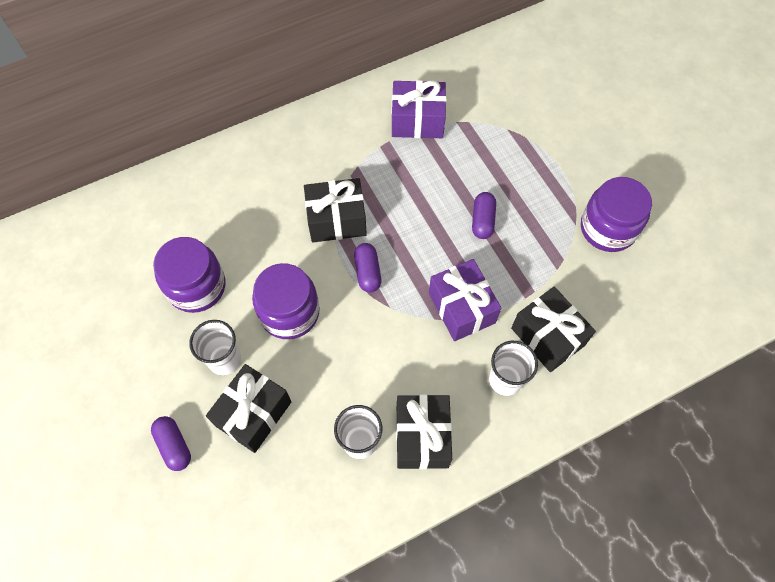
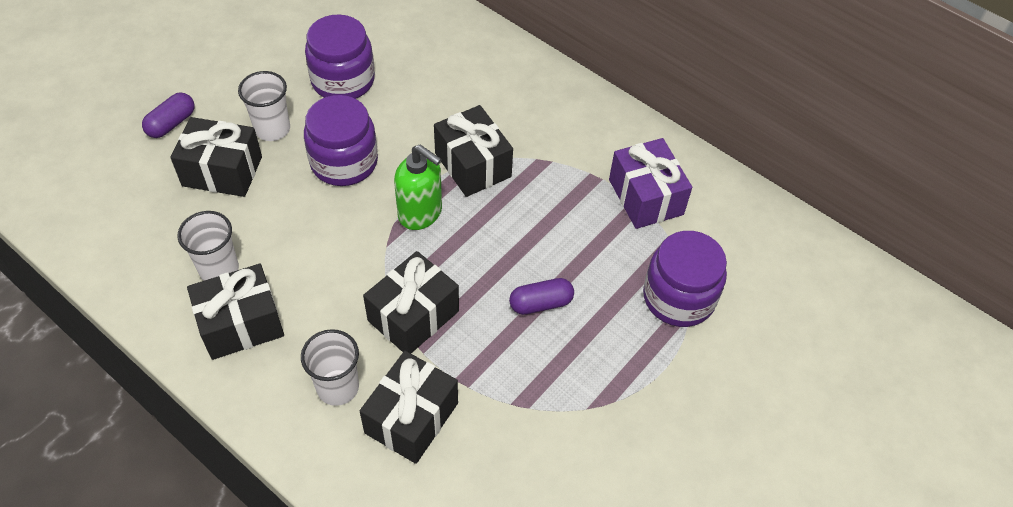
camera: 65 degrees right, 10 degrees down
purple capsule [354,243,381,292] -> green soap dispenser [394,145,442,230]
purple gift [429,259,501,341] -> black gift [363,251,459,353]
purple jar [581,177,652,252] -> purple jar moved to [643,231,727,327]

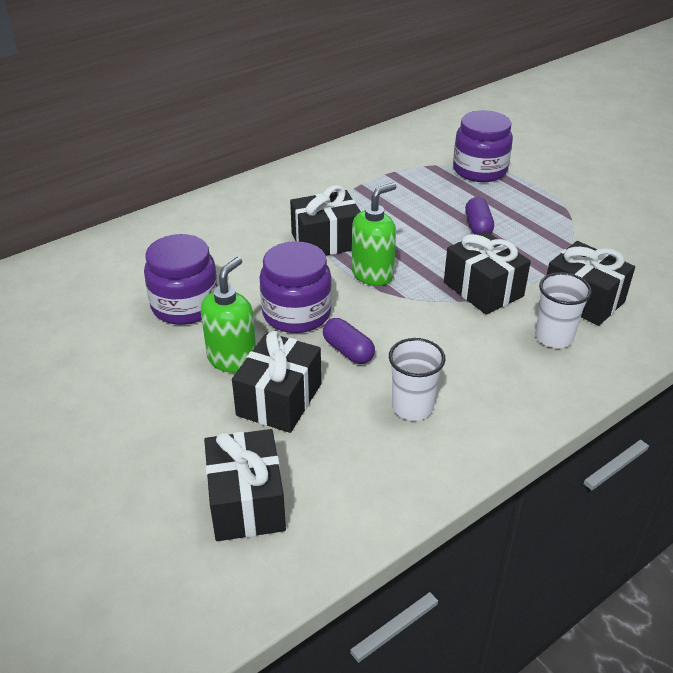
camera: 75 degrees left, 15 degrees down
purple capsule [142,92,195,138] -> purple capsule moved to [323,318,375,364]
black gift [187,264,284,360] -> black gift moved to [204,429,286,541]
white cup [238,71,290,141] -> green soap dispenser [201,257,256,373]
purple gift [609,138,692,229] -> none

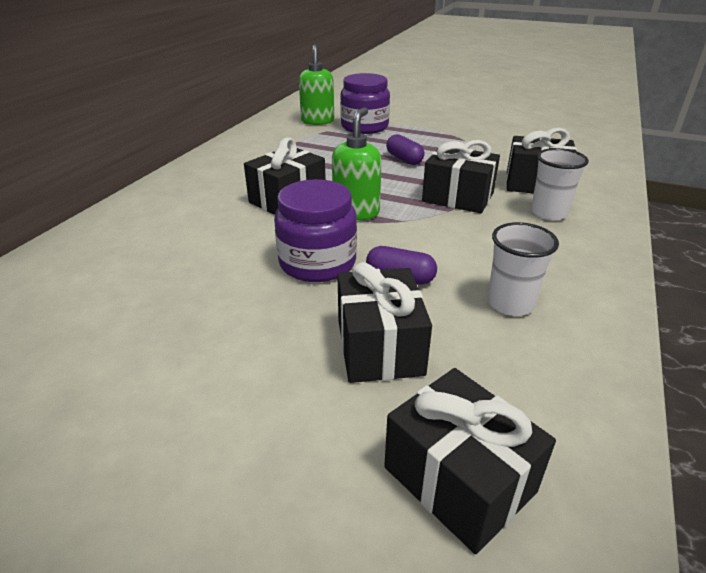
camera: 30 degrees left, 5 degrees down
purple jar [144,234,218,325] -> none
green soap dispenser [201,257,256,373] -> green soap dispenser moved to [299,44,334,125]

